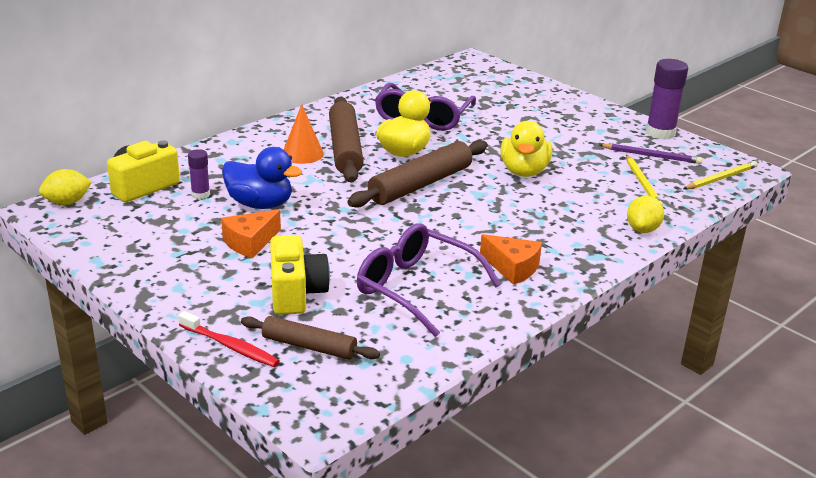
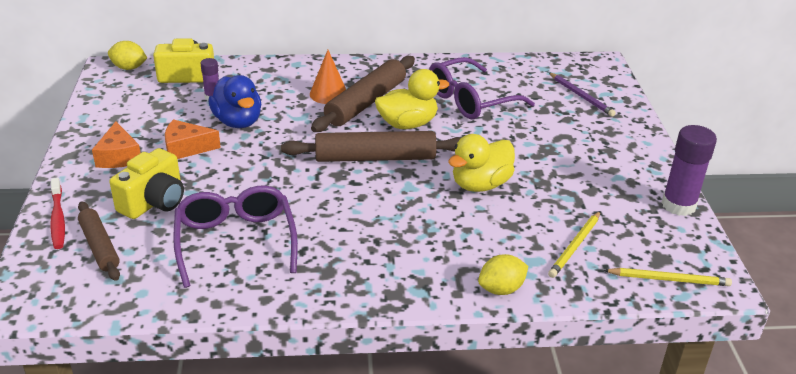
camera: 40 degrees right, 5 degrees up
orange cheese [480,234,542,285] -> orange cheese moved to [92,121,140,168]
purple pencil [599,143,702,164] -> purple pencil moved to [549,72,616,117]

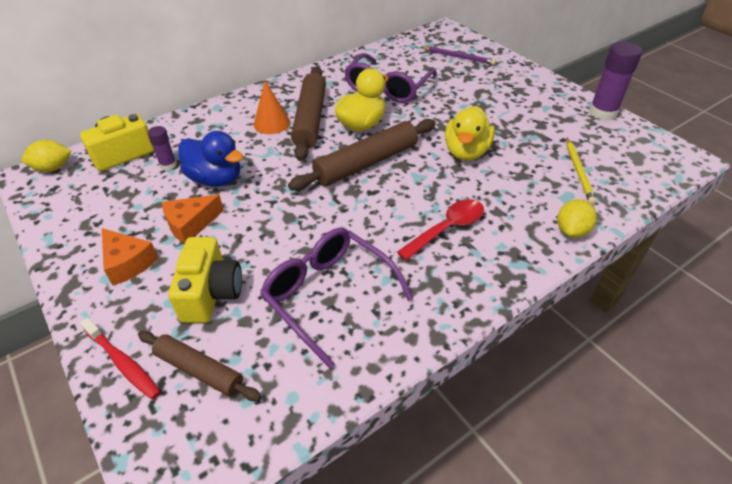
camera: 30 degrees left, 10 degrees up
yellow pencil [603,268,732,286] -> none
none -> red spoon [397,199,484,261]

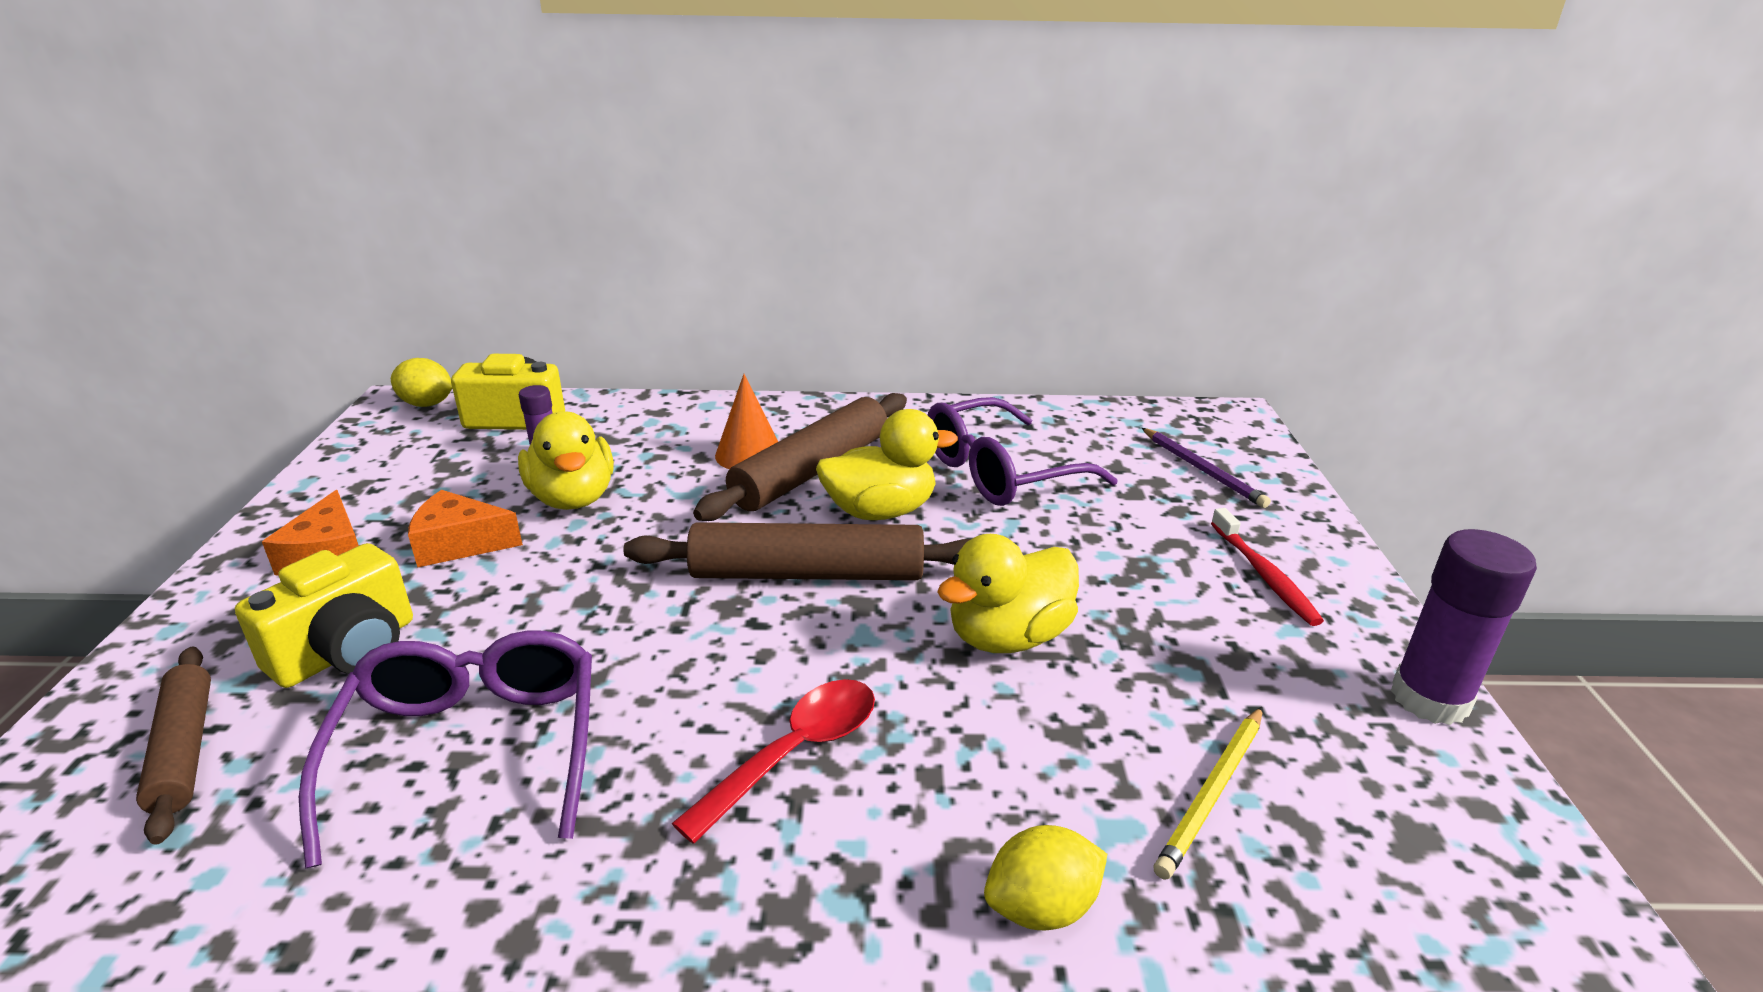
camera: 35 degrees right, 15 degrees down
red toothbrush [80,318,161,400] -> red toothbrush moved to [1211,508,1324,626]
blue duck [178,131,243,187] -> yellow duck [518,411,614,510]
red spoon [397,199,484,261] -> red spoon turned 45 degrees counterclockwise [672,679,875,844]

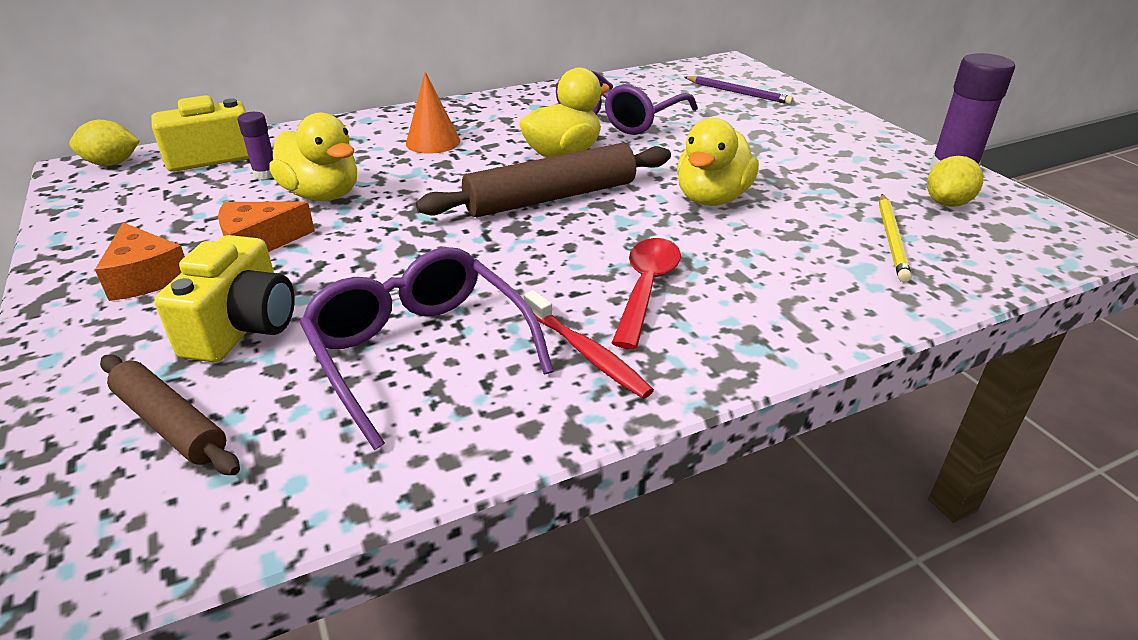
camera: 25 degrees left, 5 degrees up
brown rolling pin [693,393,907,521] -> none
yellow lemon [984,825,1107,930] -> yellow lemon moved to [927,156,983,207]
red toothbrush [1211,508,1324,626] -> red toothbrush moved to [524,290,654,399]

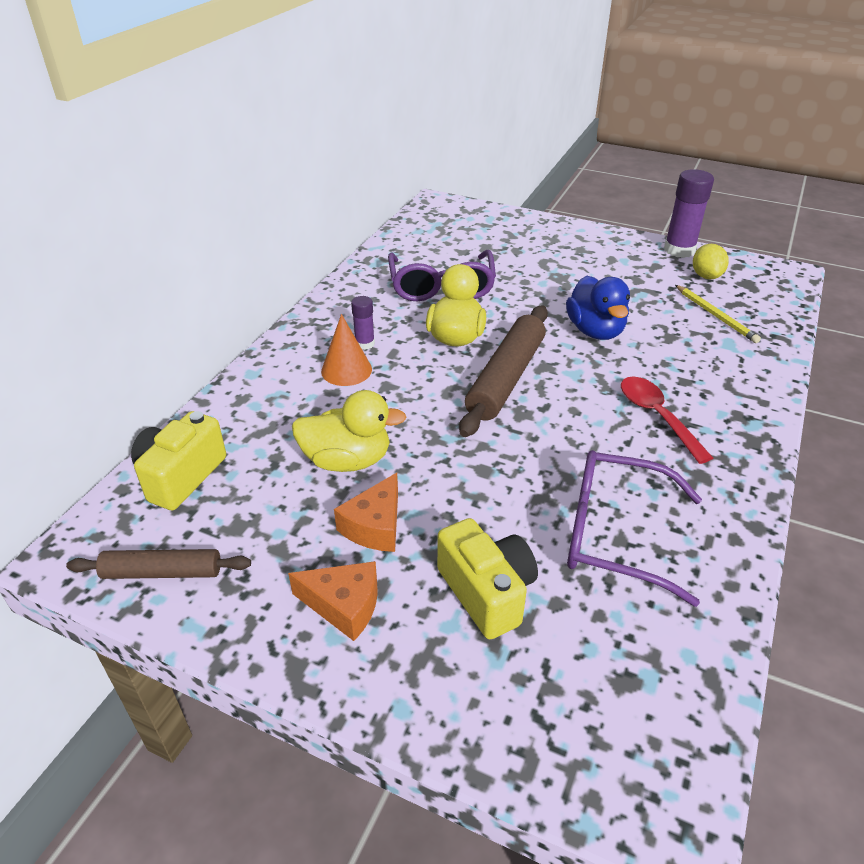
camera: 40 degrees left, 5 degrees up
yellow lemon [69,120,140,166] -> none
brown rolling pin [100,354,240,475] -> brown rolling pin moved to [66,549,251,579]
purple glue stick [237,112,273,180] -> purple glue stick moved to [351,296,375,350]
red toothbrush [524,290,654,399] -> none
yellow duck [677,118,759,206] -> blue duck [566,276,630,340]
purple pencil [684,76,794,105] -> none

